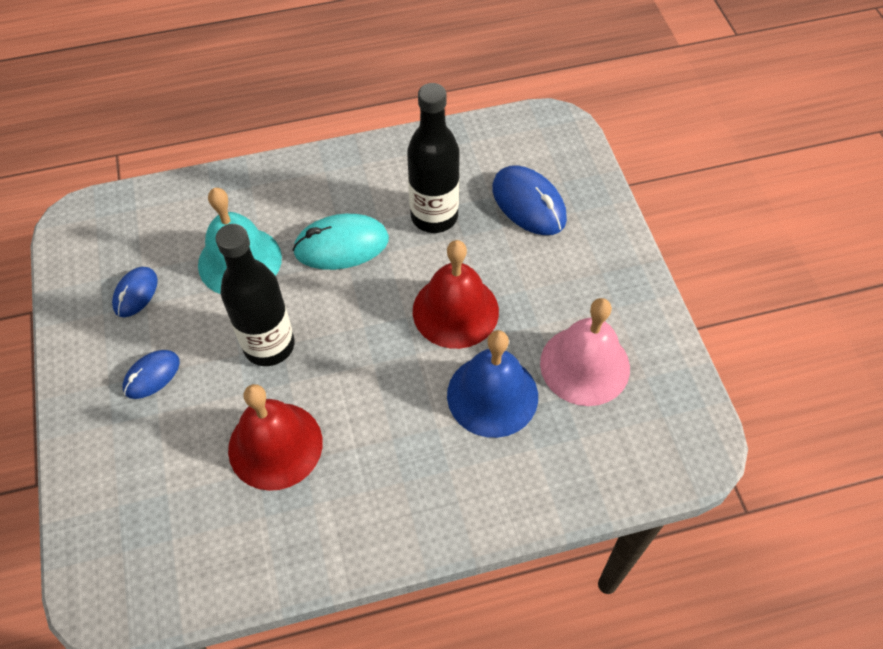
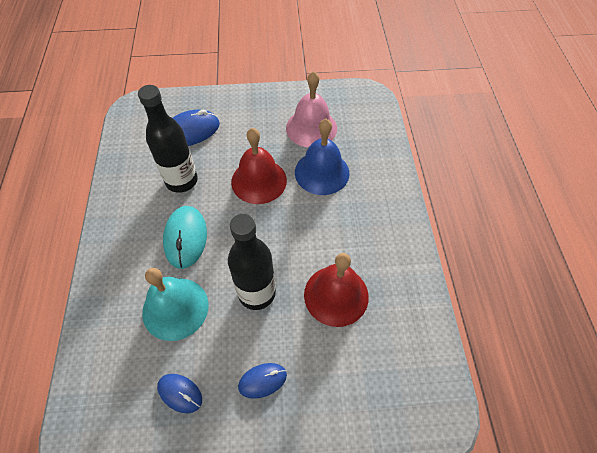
camera: 80 degrees left, 0 degrees up
blue mouse [123,350,180,399] -> blue mouse turned 75 degrees counterclockwise [238,363,287,399]

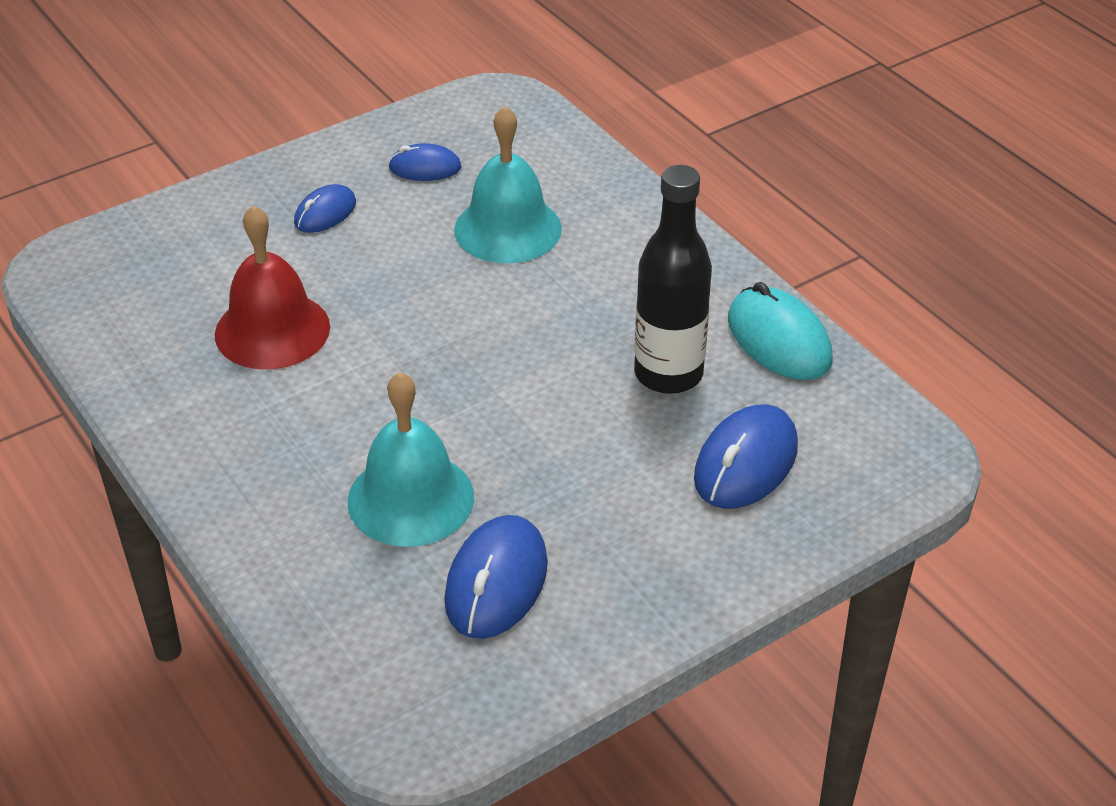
camera: 150 degrees right, 15 degrees down
turquoise mouse [163,206,207,269] -> turquoise mouse moved to [728,282,832,380]
black bottle [228,214,276,310] -> none
red bell [231,128,287,204] -> none
pink bell [286,71,337,148] -> blue mouse [444,515,548,639]
blue bell [295,119,349,195] -> turquoise bell [348,372,474,547]

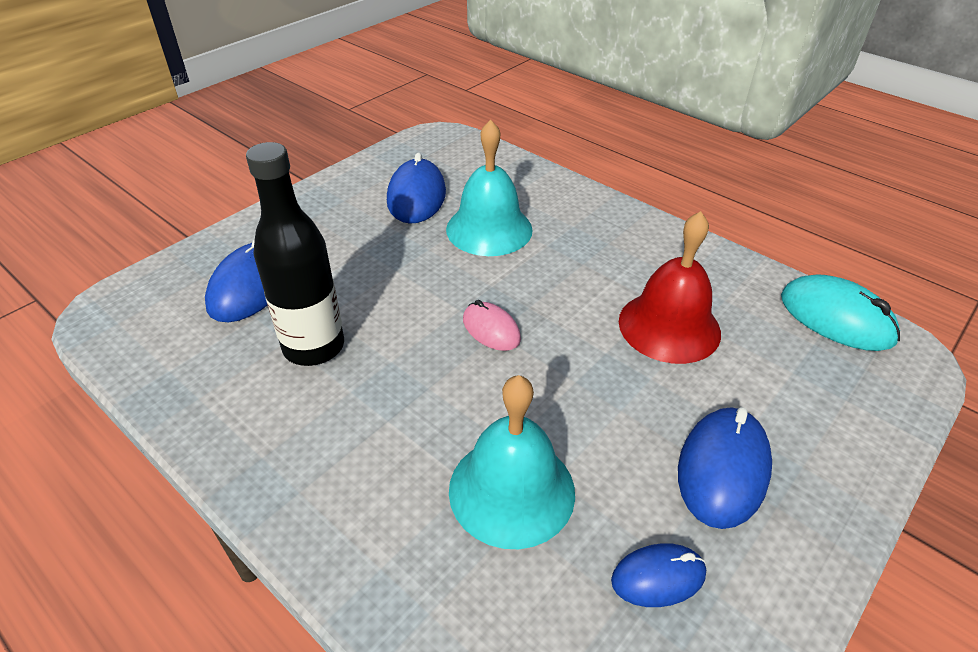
camera: 165 degrees right, 0 degrees up
blue mouse [294,184,356,233] -> blue mouse [678,407,772,529], size x1.65
turquoise mouse [728,282,832,380] -> turquoise mouse moved to [781,274,900,351]
none -> pink mouse [463,300,521,351]

